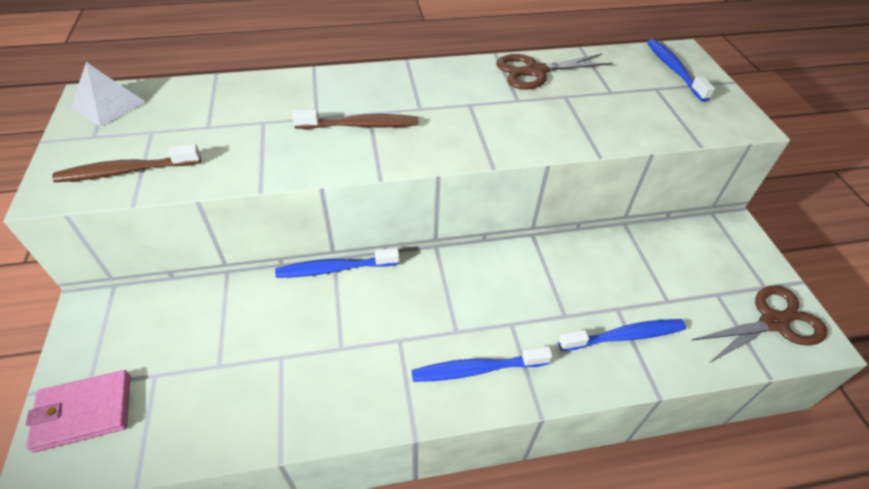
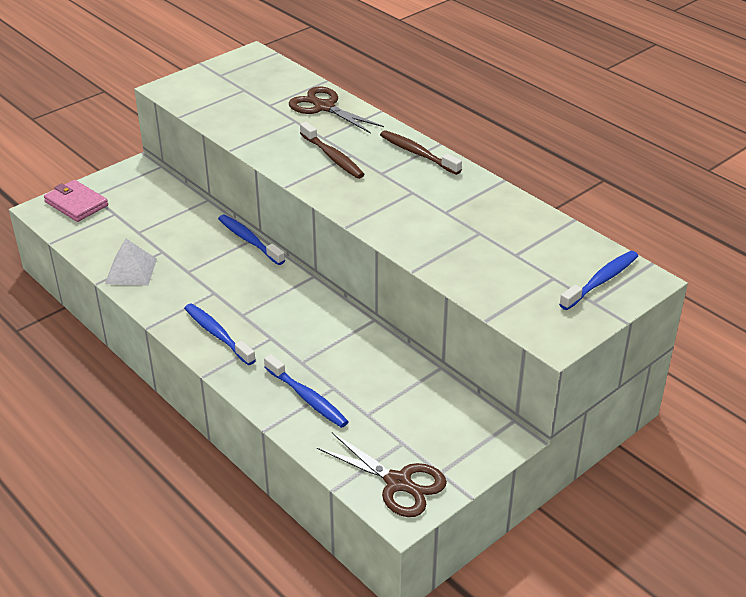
camera: 60 degrees right, 10 degrees down
brown toothbrush [52,144,201,182] -> brown toothbrush moved to [380,130,462,175]
white pyramid [71,62,146,127] -> white pyramid moved to [105,239,157,286]
brown scissors [496,54,613,90] -> brown scissors moved to [289,87,384,134]

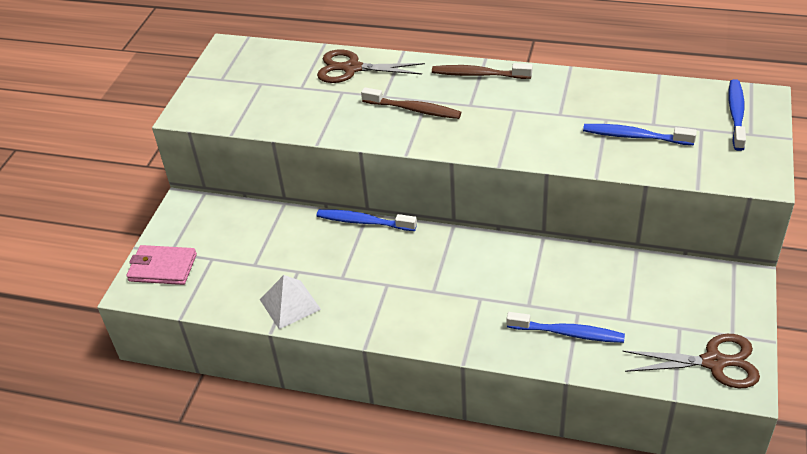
camera: 30 degrees left, 5 degrees up
blue toothbrush [184,303,256,365] -> blue toothbrush moved to [583,124,697,145]

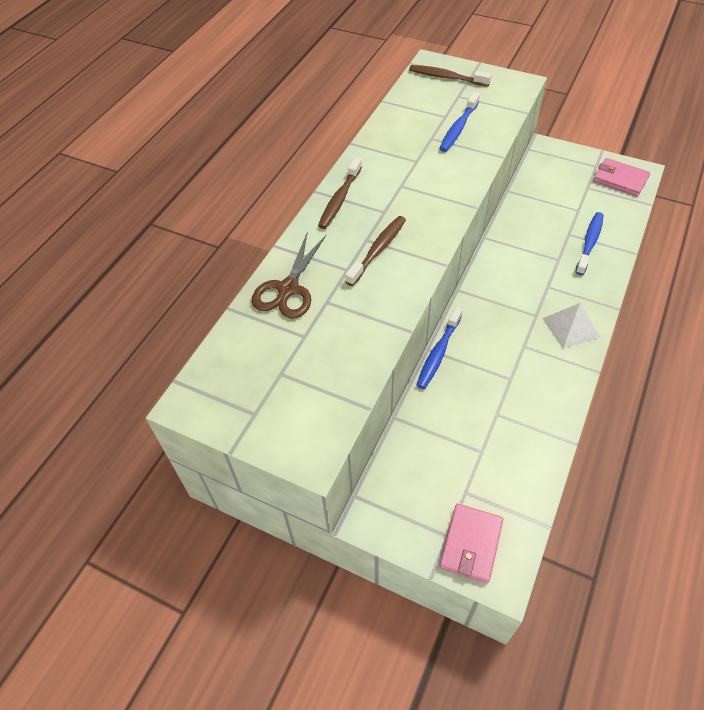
camera: 80 degrees left, 10 degrees up
white pyramid [260,275,321,329] -> white pyramid moved to [543,303,599,349]
brown scissors [622,334,760,388] -> pink wallet [593,158,650,196]
blue toothbrush [728,79,746,151] -> brown toothbrush [409,65,491,87]

